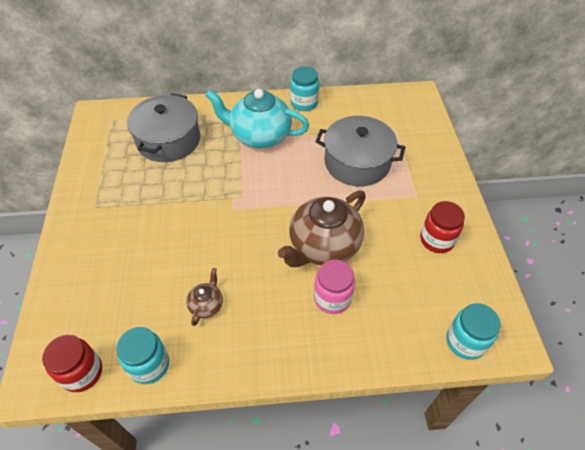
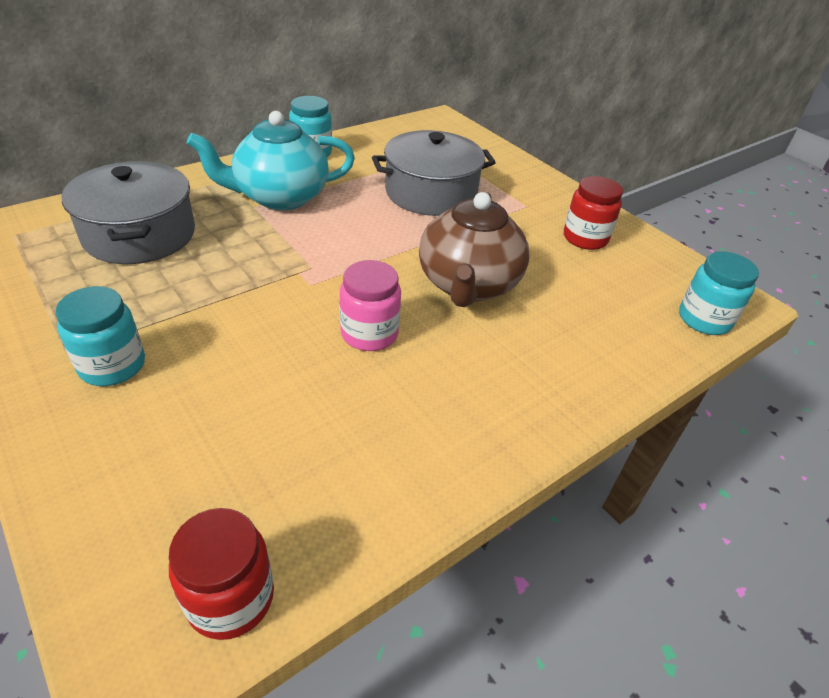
camera: 35 degrees left, 10 degrees down
turquoise jar [116,327,169,384] -> turquoise jar moved to [55,286,145,386]
brown teapot [186,268,223,326] -> none
pink jar [314,259,355,314] -> pink jar moved to [340,260,401,351]

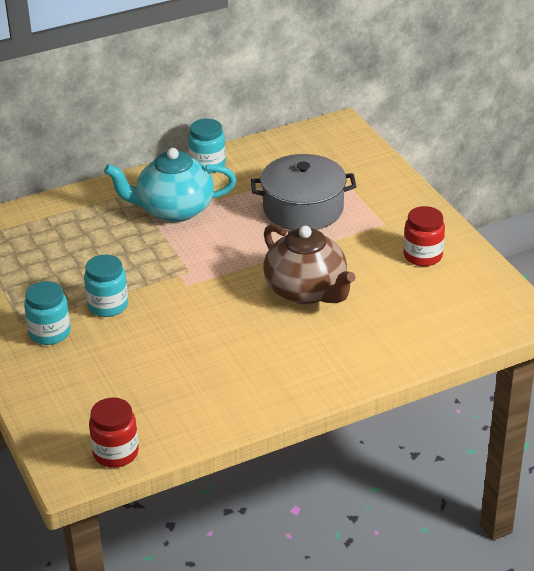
camera: 15 degrees right, 5 degrees down
grey pot [62,161,195,264] -> none
pink jar [340,260,401,351] -> none
brown teapot [419,192,529,307] -> brown teapot turned 60 degrees counterclockwise [263,224,355,304]
turquoise jar [679,251,759,335] -> turquoise jar moved to [84,255,128,317]

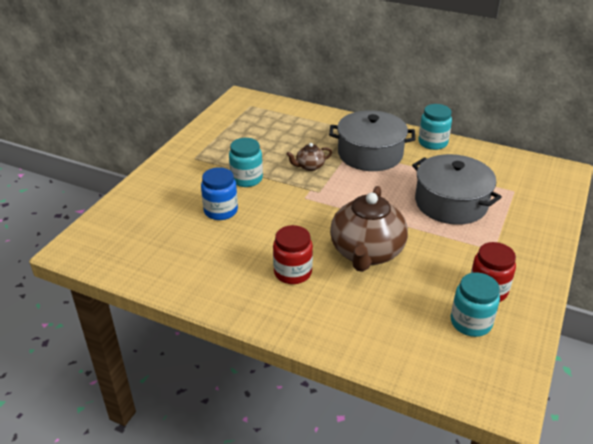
camera: 50 degrees right, 0 degrees up
turquoise jar [24,281,70,345] -> turquoise jar moved to [451,273,500,337]
red jar [89,398,139,468] -> red jar moved to [273,225,313,284]
turquoise teapot [104,148,236,222] -> grey pot [329,110,415,171]
none -> blue jar [201,167,238,220]
none -> brown teapot [286,143,332,171]

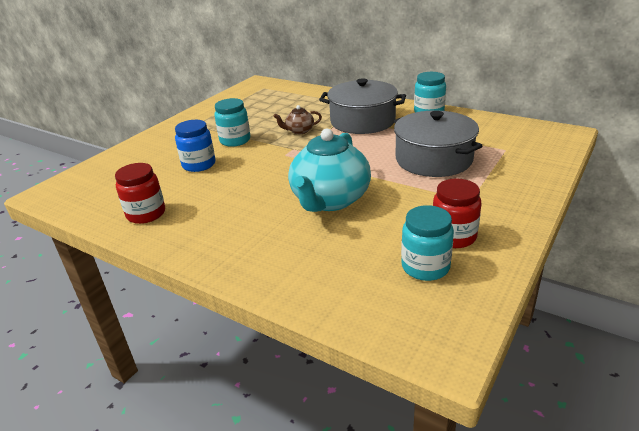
camera: 10 degrees right, 5 degrees down
red jar [273,225,313,284] -> red jar moved to [115,163,165,224]
brown teapot [330,186,408,272] -> turquoise teapot [288,129,371,212]

